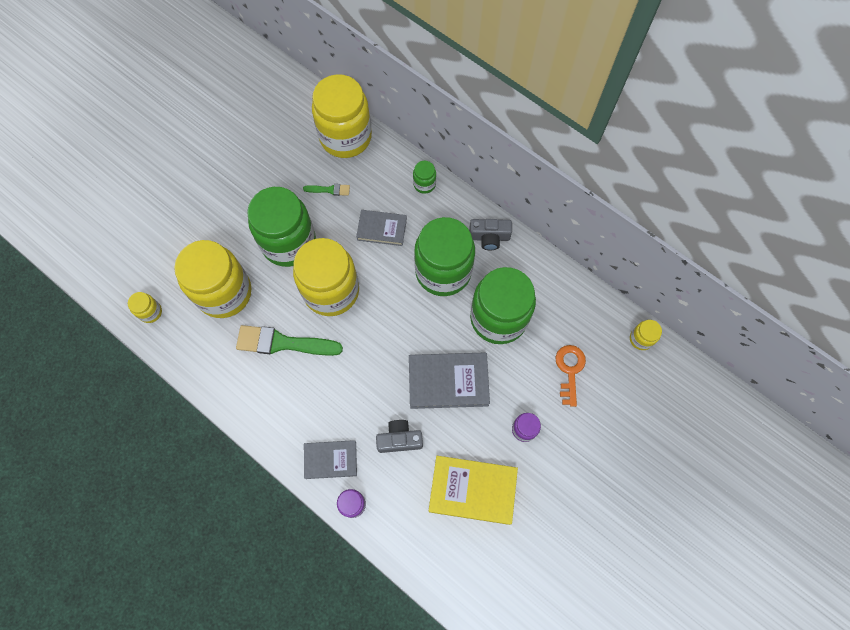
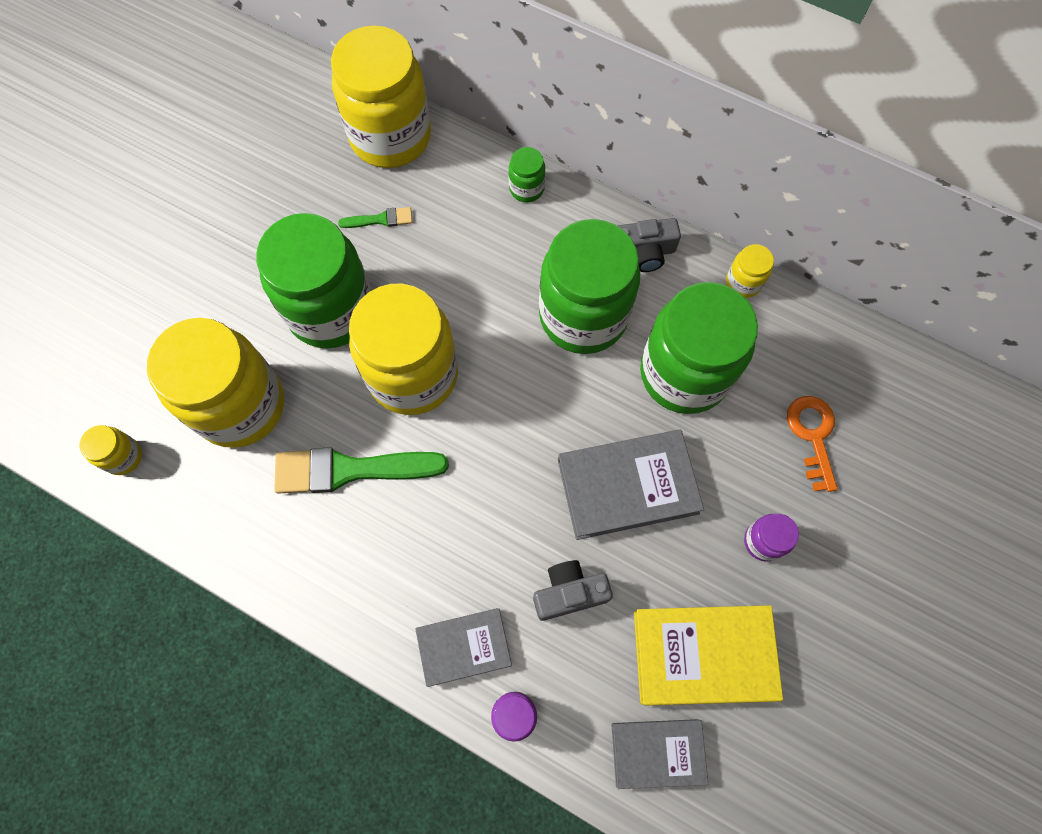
camera: 10 degrees left, 0 degrees up
grey book [356,210,407,246] -> grey book moved to [611,719,708,789]
yellow jar [630,320,662,350] -> yellow jar moved to [726,244,774,298]

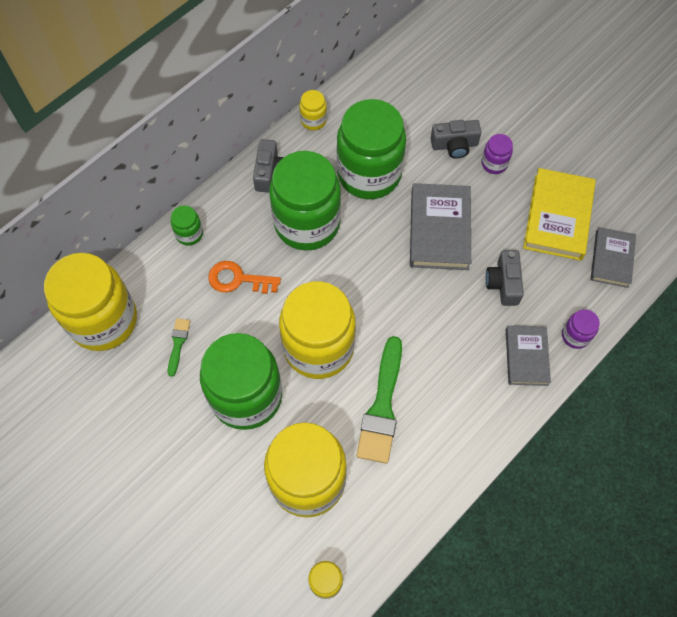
camera: 75 degrees left, 5 degrees down
orange key [787,396,837,492] -> orange key moved to [208,261,281,294]
none -> grey camera [430,120,481,159]

